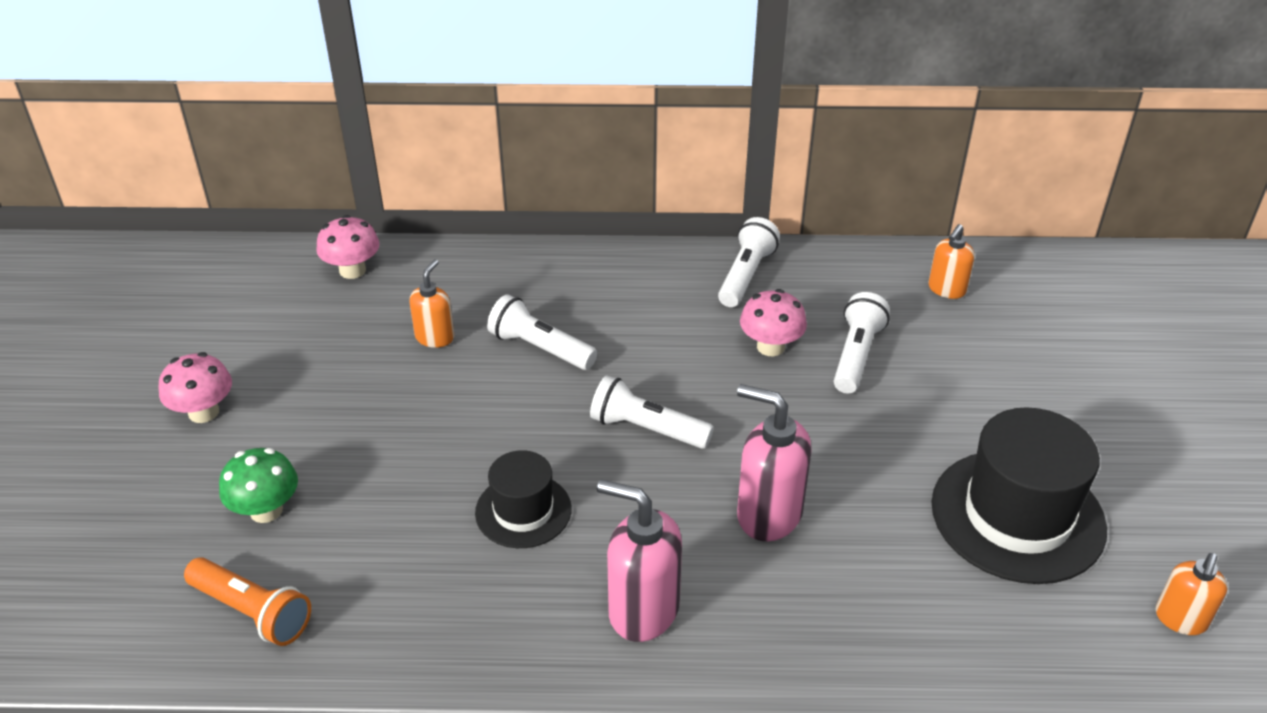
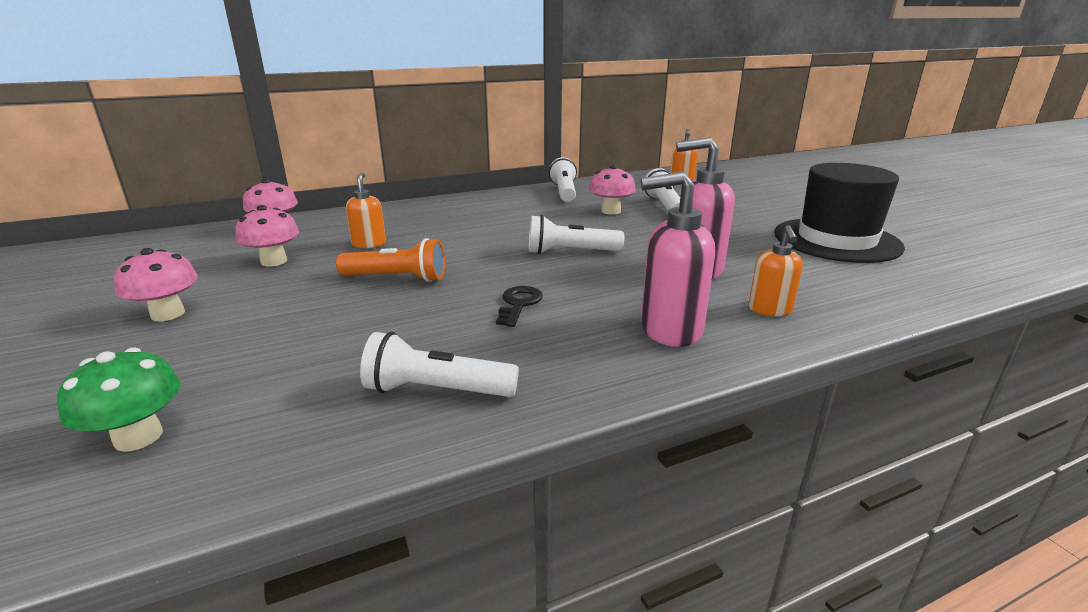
camera: 25 degrees left, 15 degrees down
orange flashlight [184,557,311,646] -> orange flashlight moved to [336,238,445,282]
green mushroom [219,448,298,523] -> green mushroom moved to [57,347,180,452]
black hat [475,450,572,548] -> black key [496,286,543,327]
white flashlight [487,294,597,370] -> white flashlight moved to [360,332,519,397]
orange soap dispenser [1156,553,1228,635] -> orange soap dispenser moved to [748,225,803,316]
none -> pink mushroom [235,205,299,267]

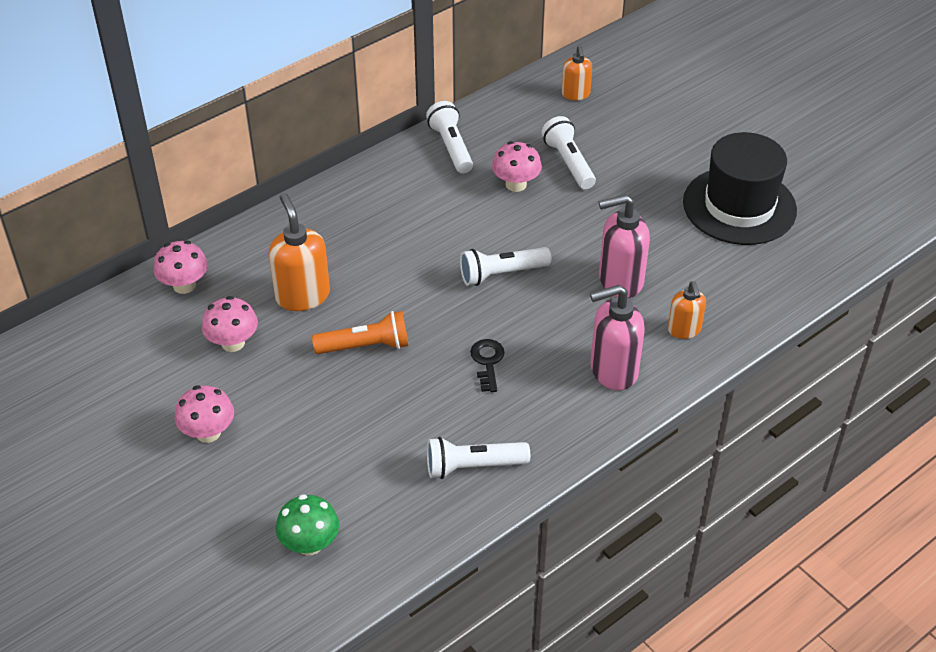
camera: 15 degrees left, 20 degrees up
orange soap dispenser [346,173,386,248] -> orange soap dispenser [269,193,330,311], size x1.66

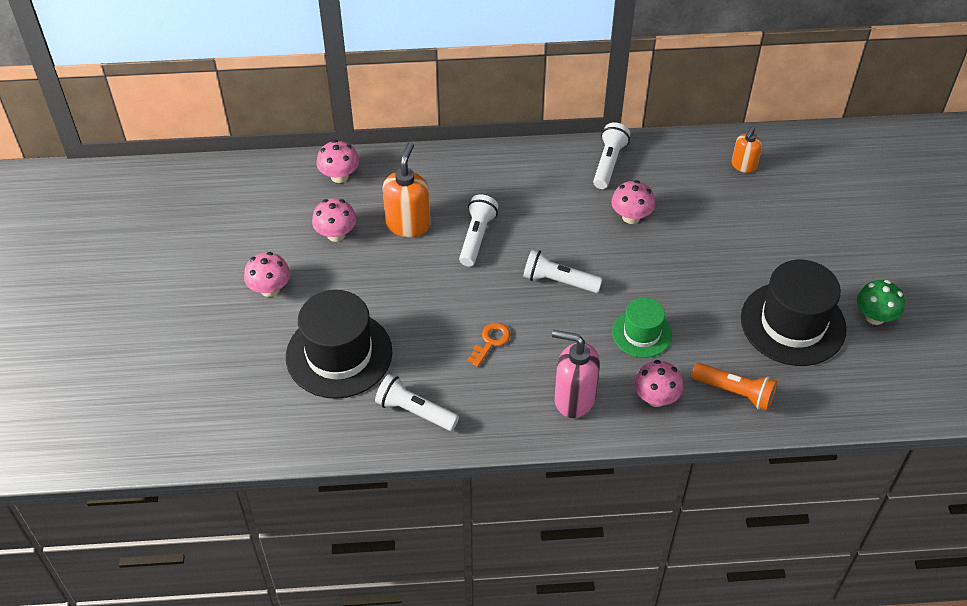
camera: 35 degrees right, 5 degrees up
green mushroom [276,494,339,555] -> green mushroom moved to [857,280,905,325]
orange flashlight [312,311,409,354] -> orange flashlight moved to [691,363,777,411]
black key [470,339,505,392] -> orange key [467,323,511,367]
white flashlight [541,116,596,189] -> white flashlight moved to [459,195,498,266]
pink soap dispenser [599,194,650,298] -> green hat [612,298,672,358]
orange soap dispenser [668,281,706,339] -> pink mushroom [634,360,683,407]
none -> black hat [286,290,393,399]

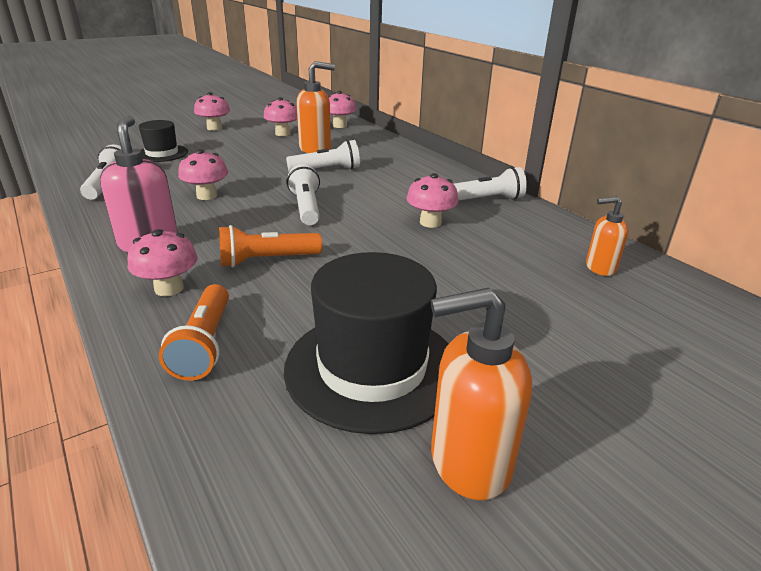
camera: 60 degrees right, 20 degrees down
black hat [286,290,393,399] -> black hat [139,120,188,162], size x0.57
orange key [467,323,511,367] -> pink mushroom [178,149,228,200]
green hat [612,298,672,358] -> orange flashlight [219,225,322,267]
green mushroom [857,280,905,325] -> orange soap dispenser [431,287,532,500]

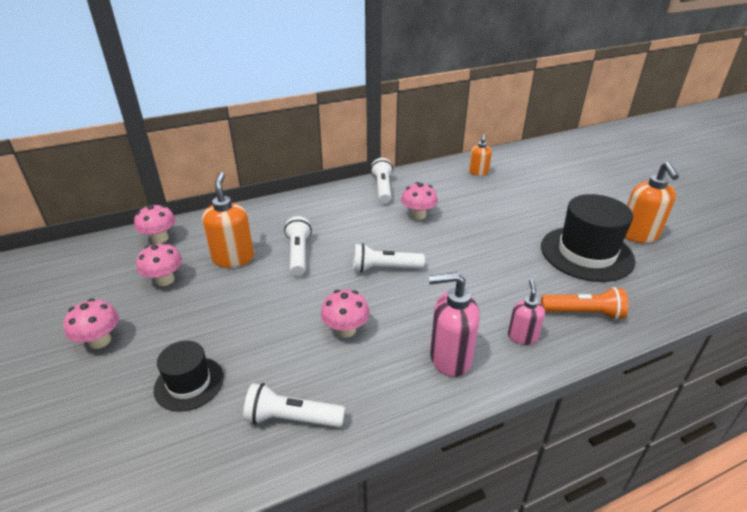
camera: 80 degrees left, 5 degrees up
pink mushroom [128,229,198,296] -> pink soap dispenser [508,280,545,345]
orange flashlight [219,225,322,267] -> none

